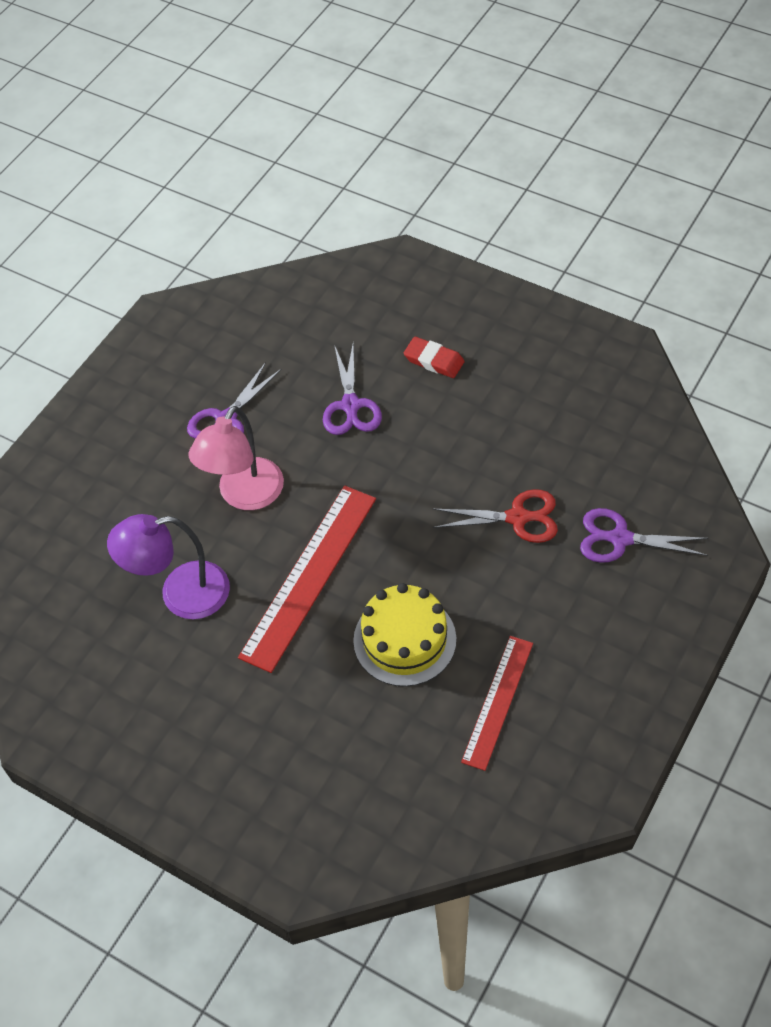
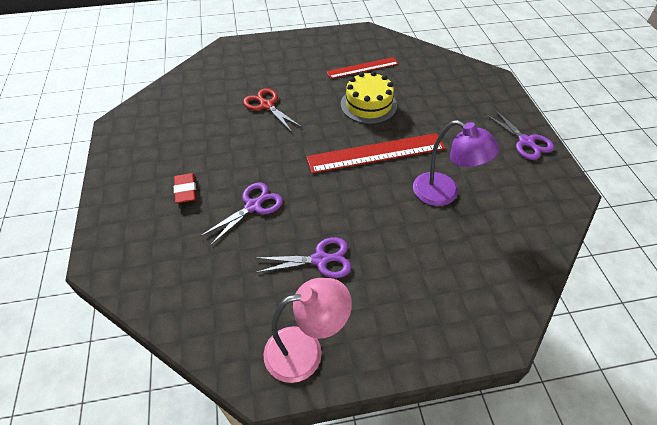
camera: 135 degrees left, 5 degrees down
pink lamp [189,406,284,510] -> pink lamp moved to [264,278,352,383]
purple scissors [580,508,709,563] -> purple scissors moved to [485,109,554,160]

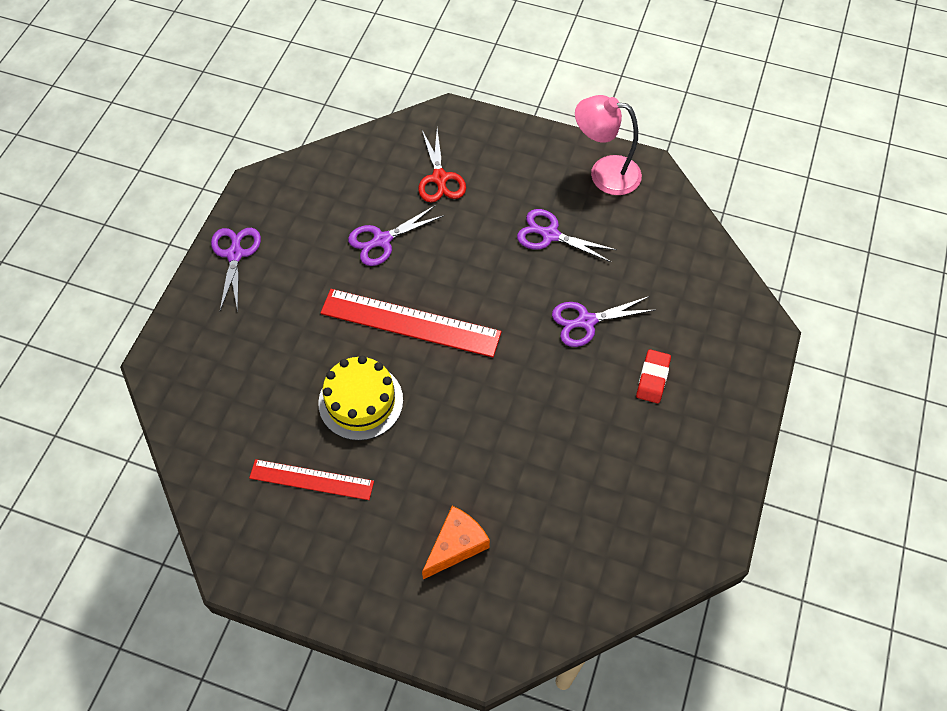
camera: 150 degrees left, 10 degrees up
red scissors [243,88,302,132] -> red scissors moved to [418,129,466,202]
purple lamp [413,120,500,206] -> purple scissors [348,205,443,266]
none -> orange cheese [422,506,490,579]

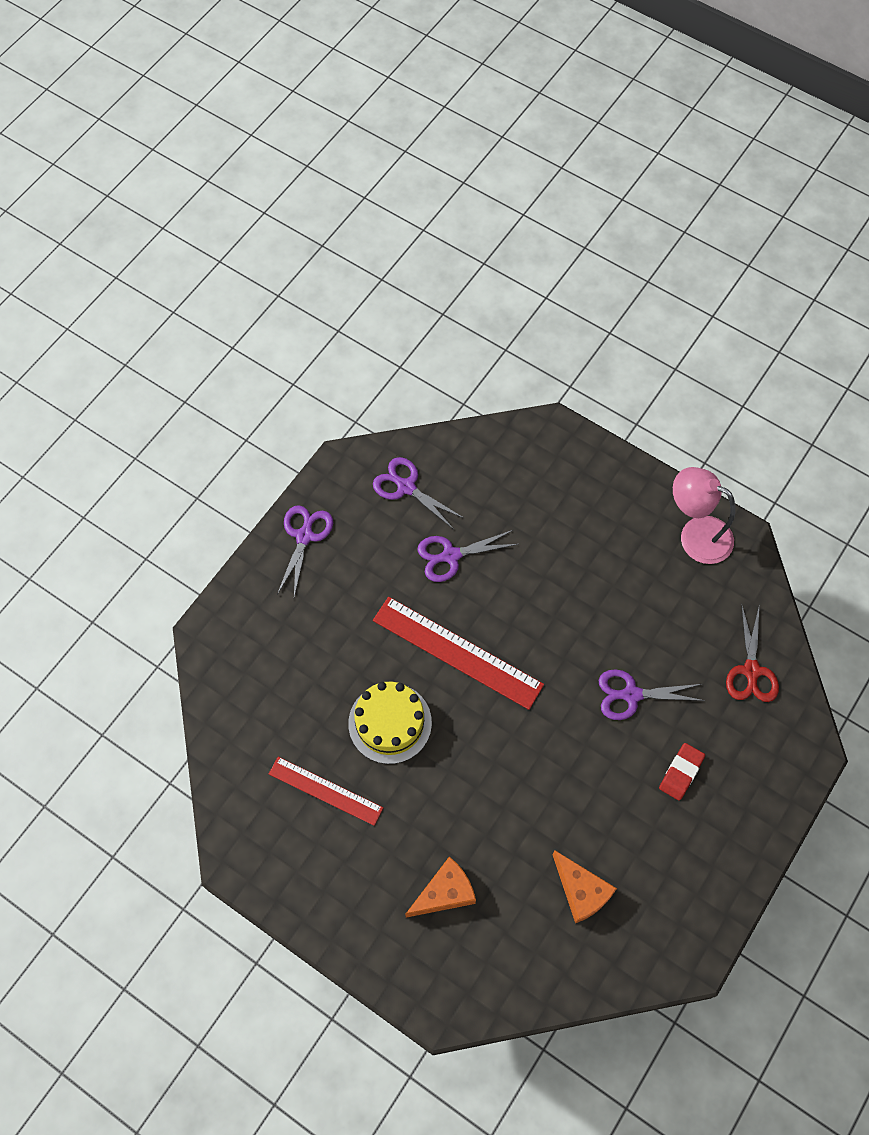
camera: 15 degrees right, 5 degrees up
red scissors [418,129,466,202] -> red scissors moved to [726,604,779,702]
purple scissors [517,209,616,262] -> purple scissors moved to [373,457,464,529]
none -> orange cheese [553,850,617,923]

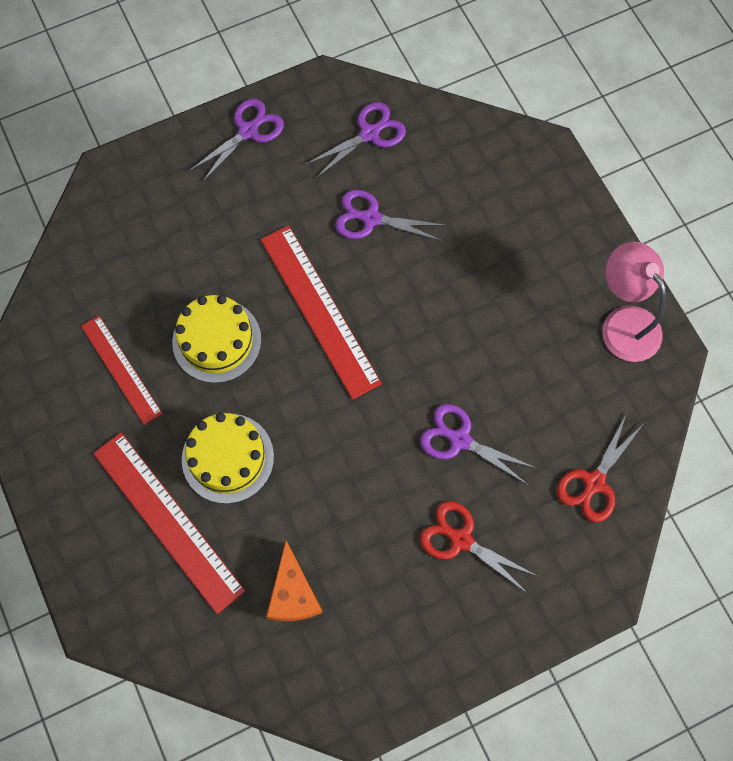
camera: 30 degrees right, 5 degrees up
purple scissors [373,457,464,529] -> purple scissors turned 75 degrees clockwise [306,102,406,178]
orange cheese [405,856,476,918] -> red ruler [93,432,245,614]
red eraser [659,743,705,801] -> red scissors [420,501,537,593]
none -> yellow cake [182,413,274,504]

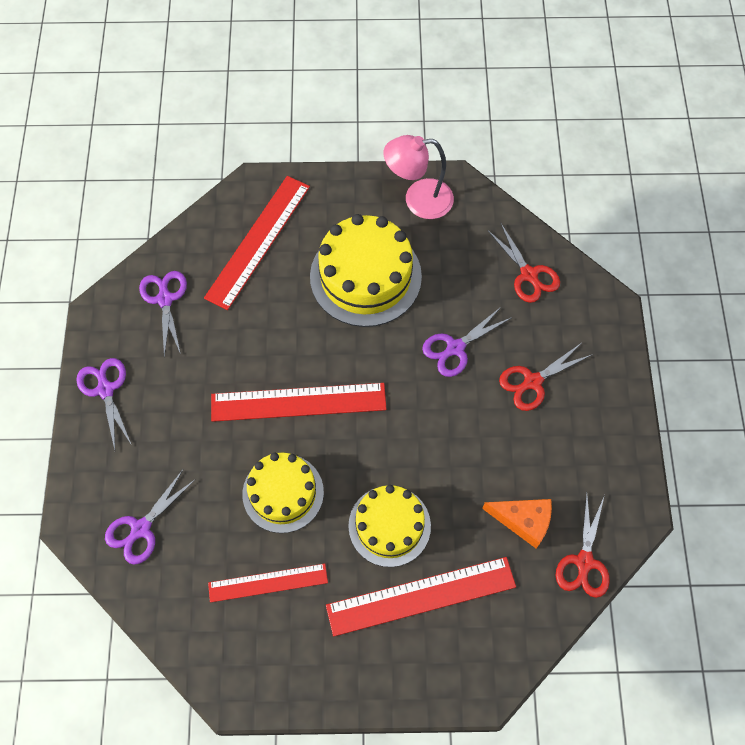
camera: 65 degrees left, 5 degrees down
purple scissors [335,190,446,241] -> purple scissors moved to [105,470,196,565]
none -> red ruler [204,176,310,310]
none -> yellow cake [310,214,422,327]
none -> red scissors [556,493,610,598]

